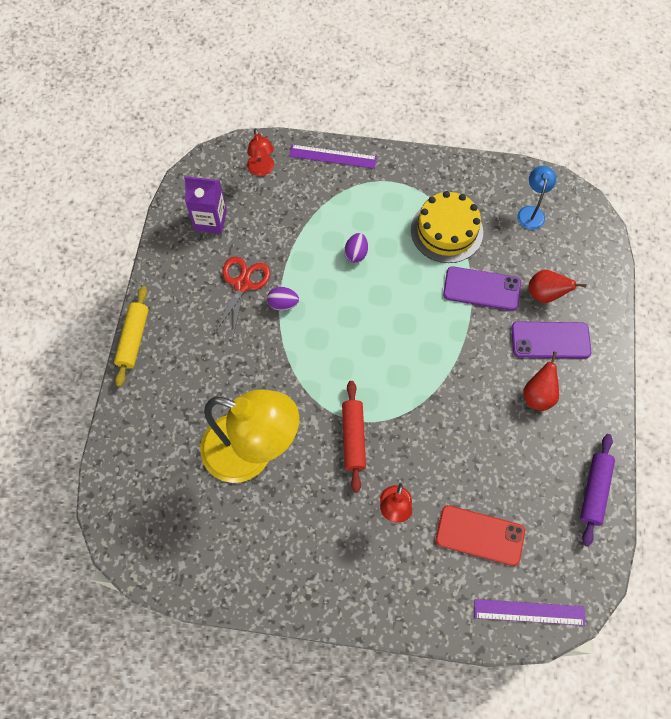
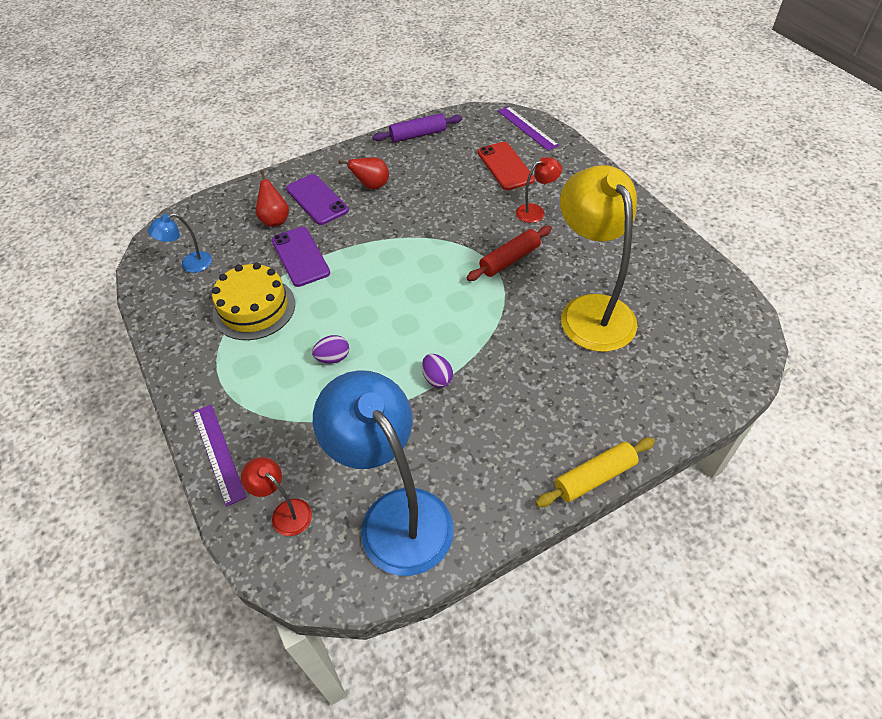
camera: 125 degrees left, 15 degrees down
purple carton [184,176,227,234] -> blue lamp [313,370,454,576]
red scissors [213,257,270,341] -> none
red lamp [247,128,274,176] -> red lamp turned 90 degrees counterclockwise [241,457,312,536]

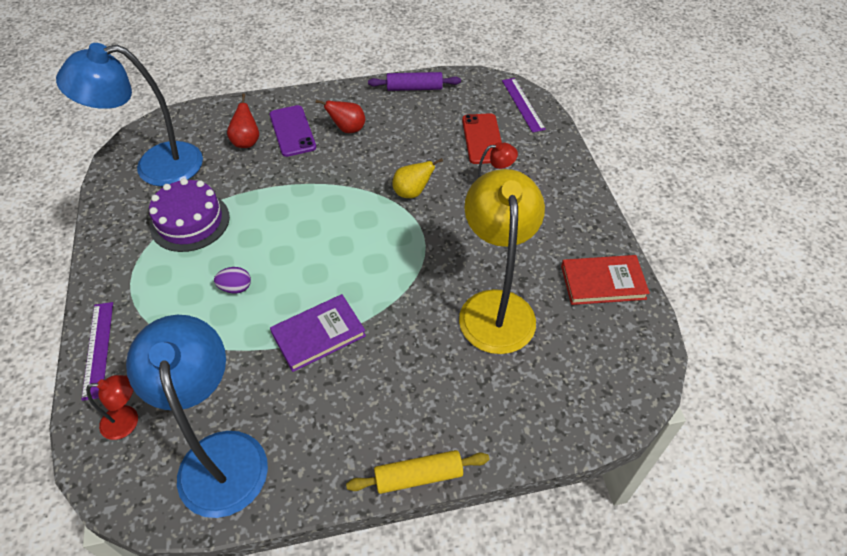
camera: 15 degrees right, 0 degrees up
blue lamp [148,213,212,273] -> blue lamp [56,43,203,187], size x2.27
yellow cake [212,263,295,340] -> purple cake [149,178,230,252]
red lamp [241,457,312,536] -> red lamp turned 120 degrees clockwise [86,375,138,440]
purple phone [271,227,330,287] -> none
purple egg [422,354,453,388] -> purple book [270,294,366,372]
red rolling pin [467,226,552,281] -> none
none -> yellow pear [392,158,443,198]
none -> red book [561,255,650,305]

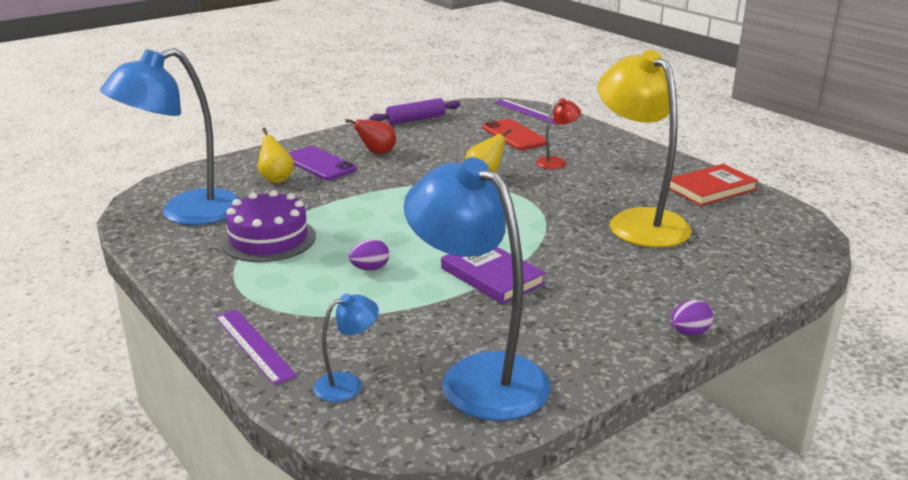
camera: 25 degrees left, 25 degrees down
red lamp [86,375,138,440] -> blue lamp [314,294,379,402]
red pear [227,93,259,148] -> yellow pear [258,128,294,183]
purple book [270,294,366,372] -> purple book turned 75 degrees counterclockwise [441,247,546,304]
yellow rolling pin [346,450,490,494] -> purple egg [670,300,713,336]

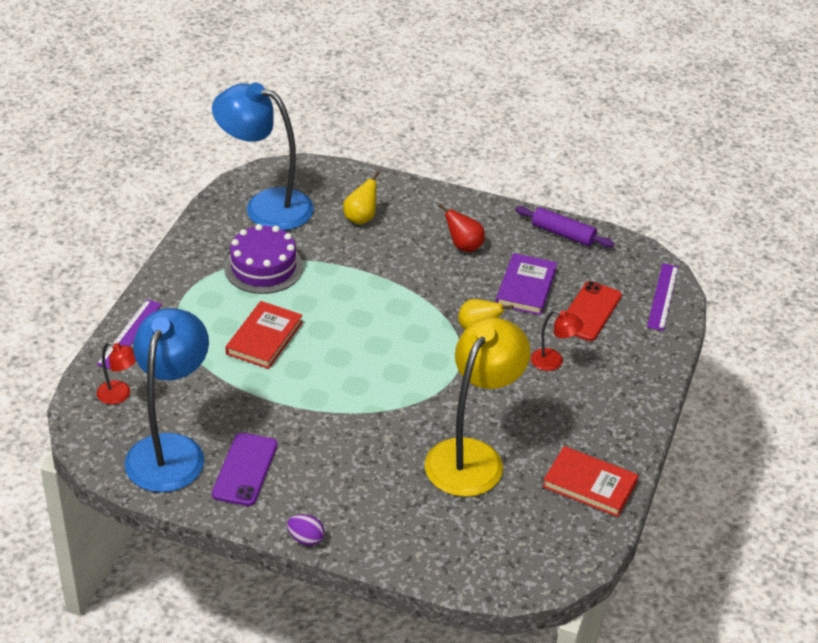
camera: 55 degrees right, 15 degrees up
purple phone [289,146,357,180] -> purple phone moved to [212,433,277,506]
blue lamp [314,294,379,402] -> red lamp [97,342,136,404]
purple egg [349,239,389,270] -> red book [225,301,303,369]
purple book [441,247,546,304] -> purple book moved to [496,253,557,315]

